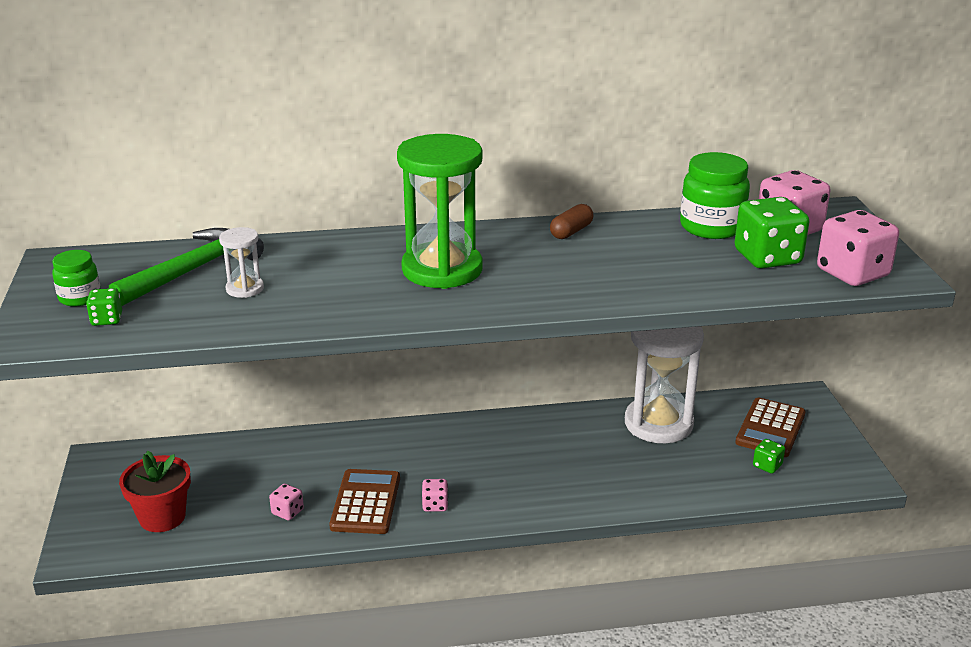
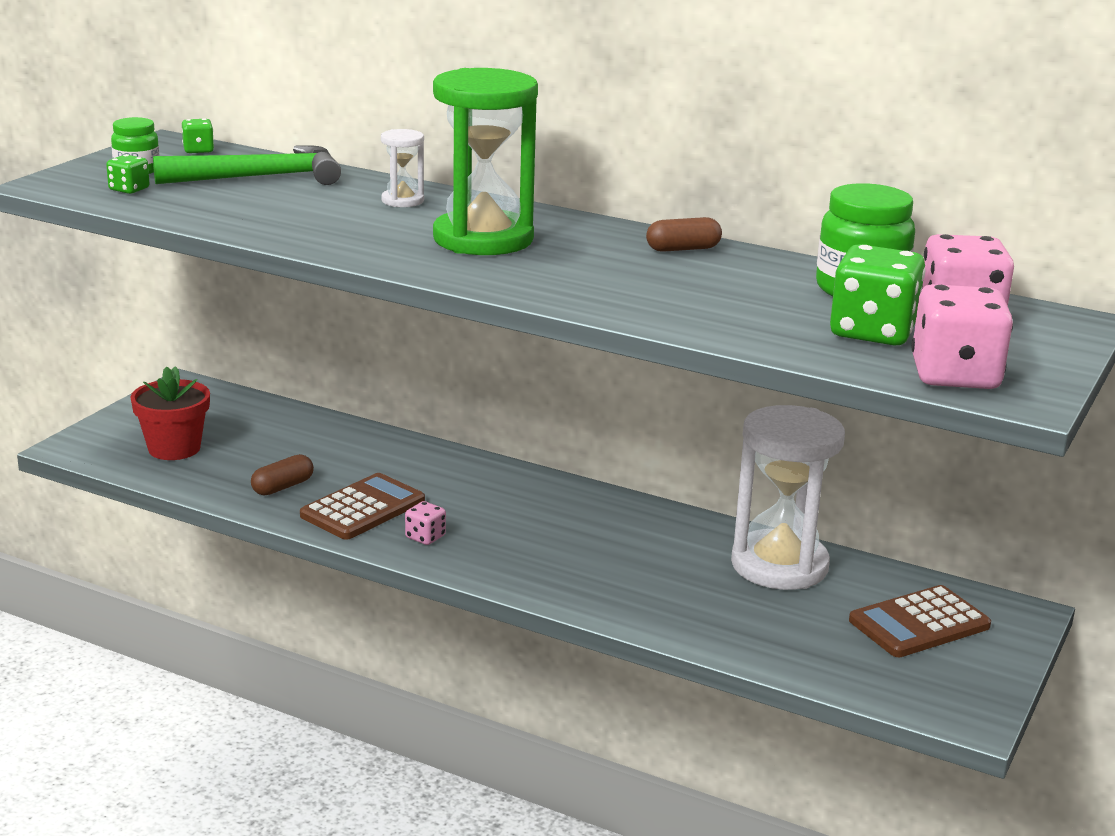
camera: 35 degrees right, 5 degrees down
white hourglass [219,227,264,298] -> white hourglass moved to [381,129,424,207]
pink dice [269,484,304,520] -> brown capsule [251,454,314,496]
green dice [753,439,785,474] -> green dice moved to [182,118,214,153]

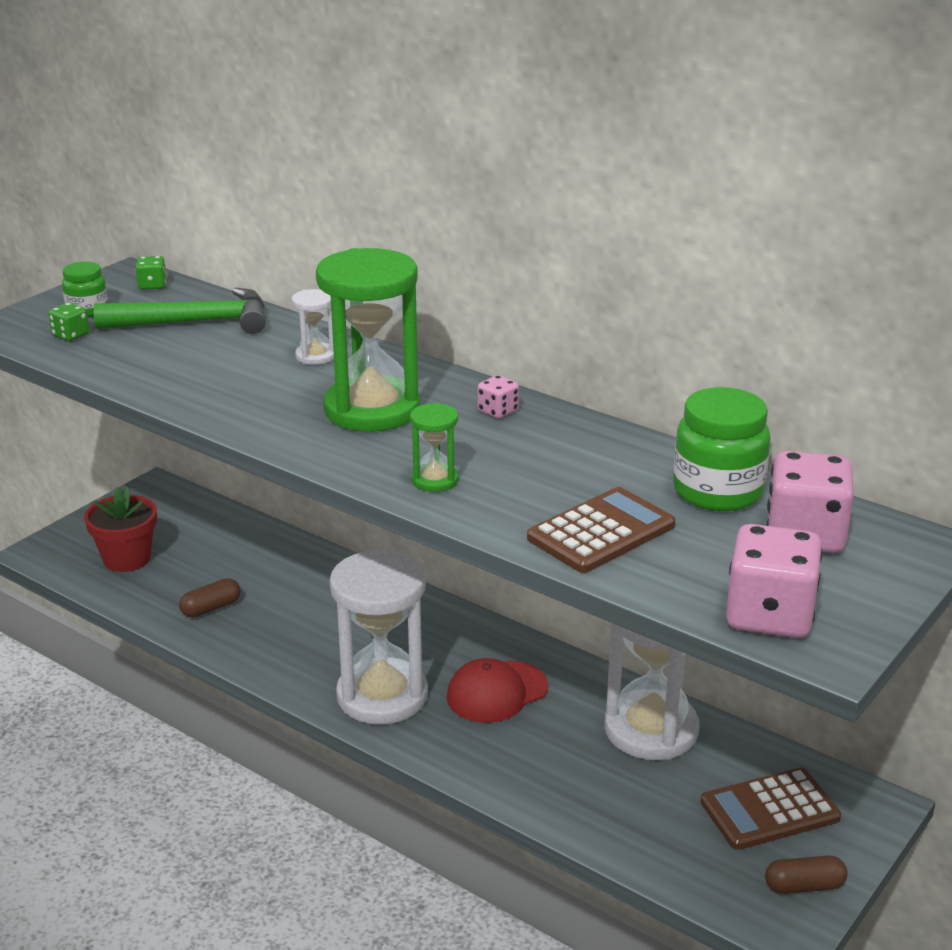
camera: 10 degrees right, 5 degrees up
brown calculator [300,473,425,540] -> brown calculator moved to [527,487,675,573]
pink dice [405,501,446,545] -> pink dice moved to [478,375,519,419]
brown capsule [646,217,722,252] -> brown capsule moved to [765,856,848,894]
green dice [830,244,925,346] -> none
none -> white hourglass [330,549,428,725]
none -> green hourglass [410,403,458,492]
none -> red cap [447,658,548,723]

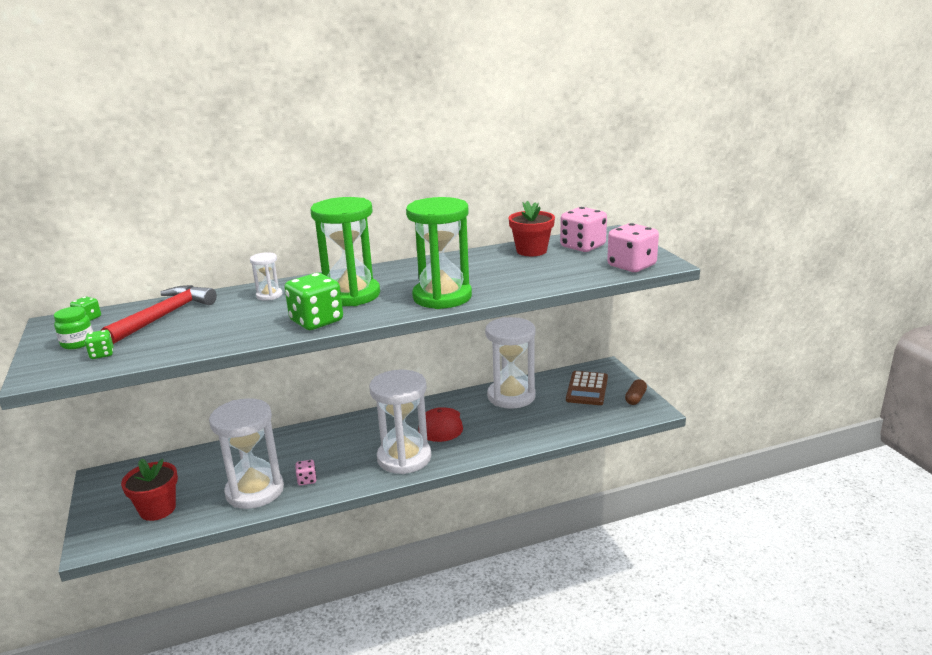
camera: 55 degrees left, 5 degrees down
green hammer [94,288,266,334] -> red hammer [101,285,217,344]
brown capsule [179,578,241,618] -> white hourglass [209,398,284,509]
green hourglass [410,403,458,492] -> green hourglass [406,197,472,309], size x2.23
pink dice [478,375,519,419] -> pink dice moved to [295,460,317,485]
brown calculator [527,487,675,573] -> none
green jar [673,387,770,512] -> red flower pot [508,201,555,256]
none -> green dice [284,273,343,330]

